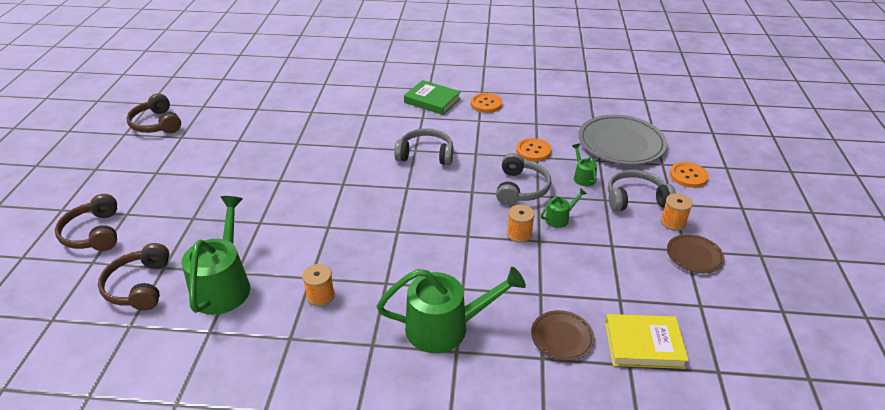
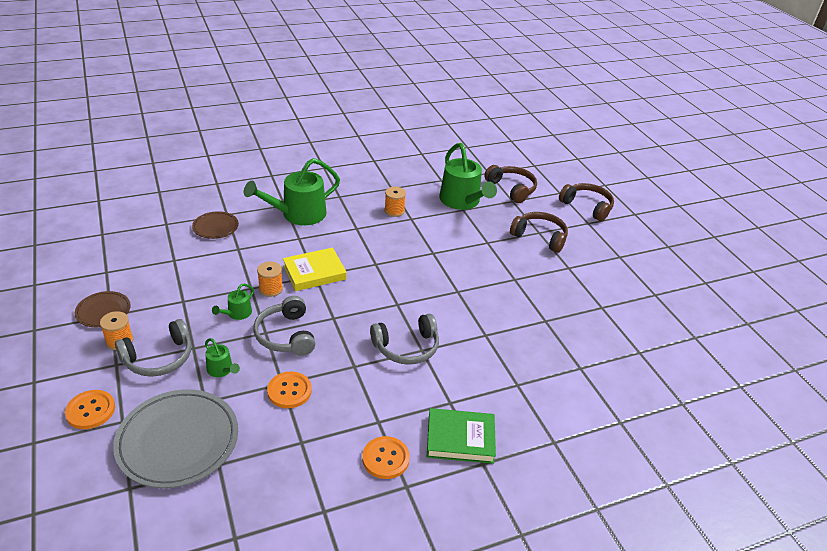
camera: 150 degrees right, 0 degrees up
brown headphones [126,93,181,133] -> brown headphones moved to [510,212,568,253]
yellow book [605,314,689,369] -> yellow book moved to [283,248,347,291]

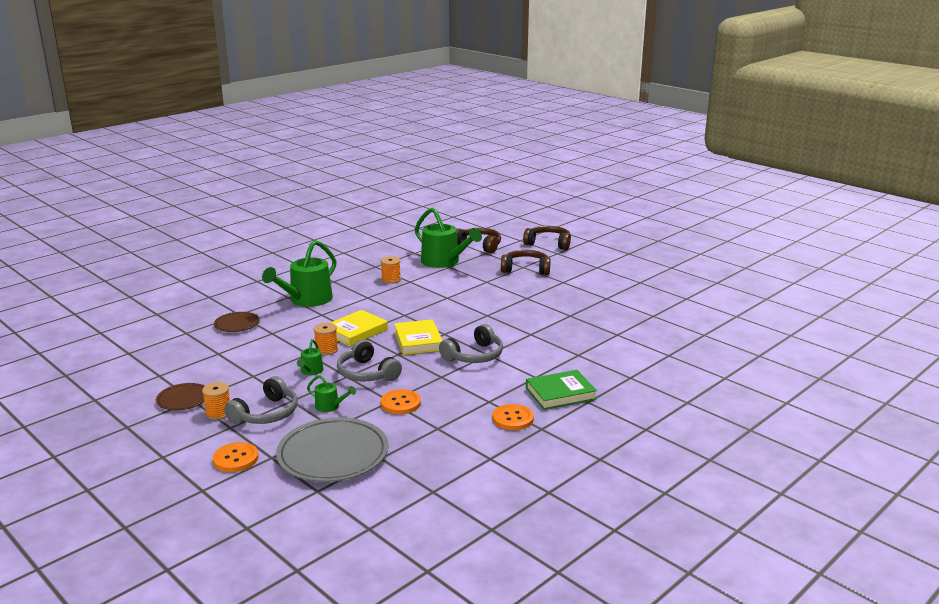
camera: 20 degrees left, 15 degrees down
none -> yellow book [394,319,443,355]

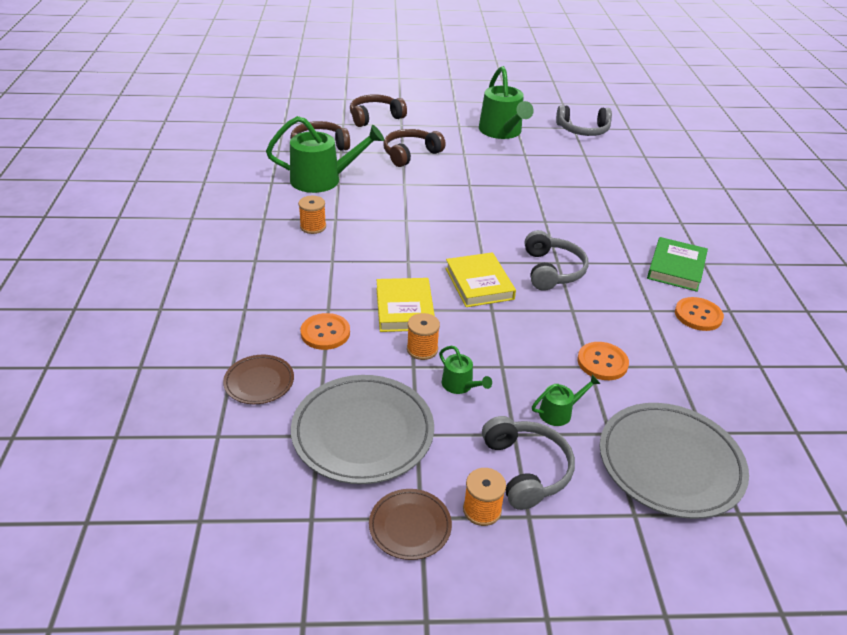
camera: 50 degrees left, 15 degrees up
orange button [213,442,259,472] -> orange button moved to [300,313,350,350]
green watering can [262,240,337,307] -> green watering can moved to [479,66,534,139]
grey headphones [337,340,402,381] -> grey headphones moved to [556,105,612,136]
yellow book [394,319,443,355] -> yellow book turned 45 degrees clockwise [445,252,516,307]
none -> grey plate [291,375,434,484]

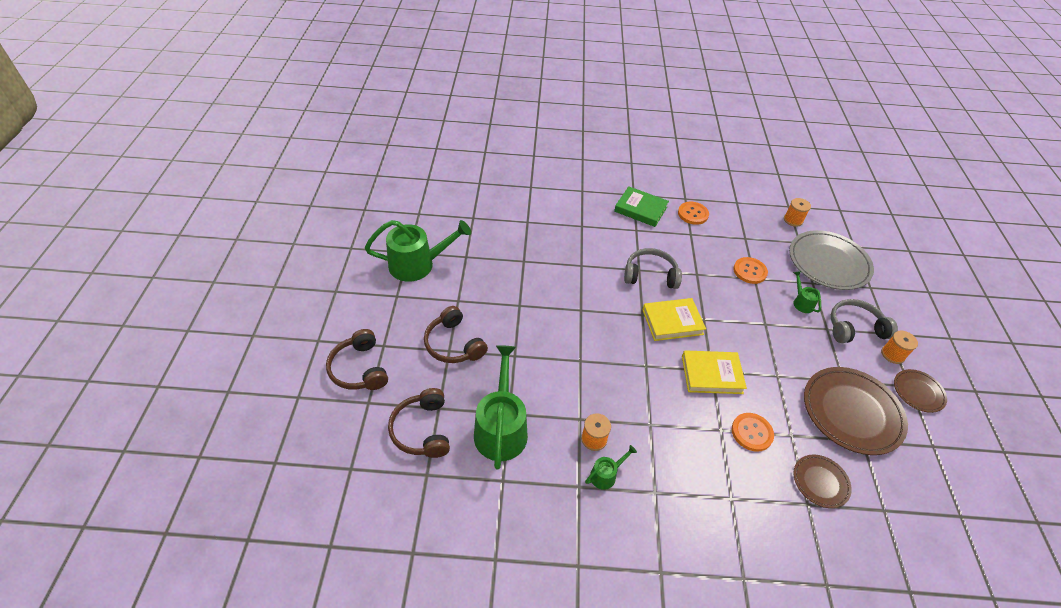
camera: 85 degrees left, 10 degrees up
grey plate [291,375,434,484] -> brown plate [804,367,908,455]
orange spool [407,313,440,360] -> orange spool moved to [784,198,811,227]
green watering can [439,346,492,394] -> green watering can moved to [585,445,637,490]
grey headphones [556,105,612,136] -> none

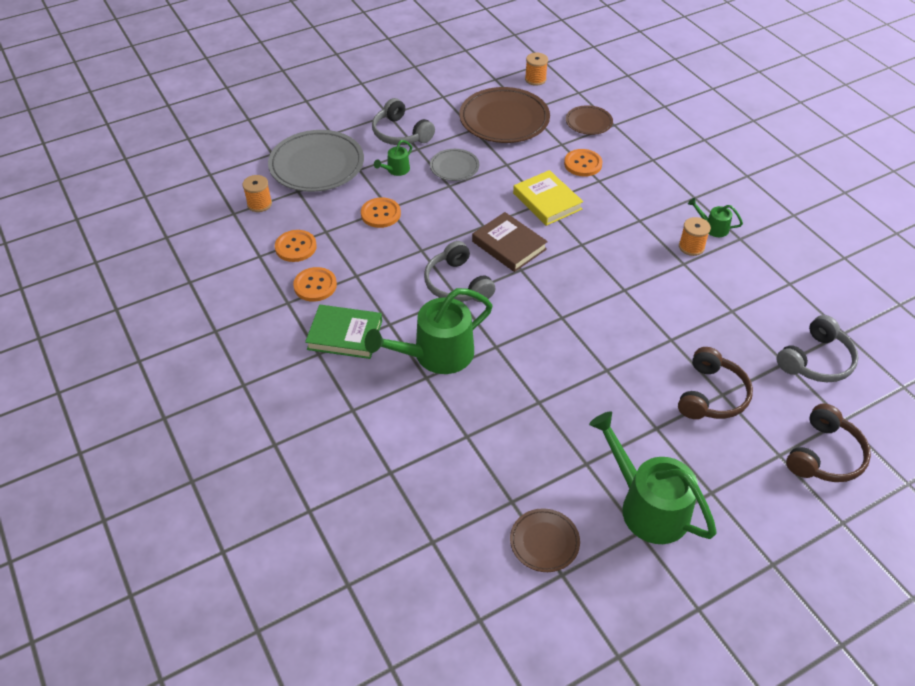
camera: 120 degrees left, 0 degrees up
brown headphones [388,388,450,458] -> grey headphones [776,315,859,382]
green watering can [474,345,528,470] -> green watering can moved to [365,288,493,374]
green book [614,186,669,227] -> green book turned 75 degrees counterclockwise [305,305,382,359]
yellow book [642,298,706,341] -> brown book [472,212,548,272]
orange spool [881,331,918,364] -> orange spool moved to [525,53,548,86]
brown plate [894,369,947,413] -> brown plate moved to [510,508,580,572]
none -> orange button [275,230,317,262]
none -> grey plate [430,149,479,181]

